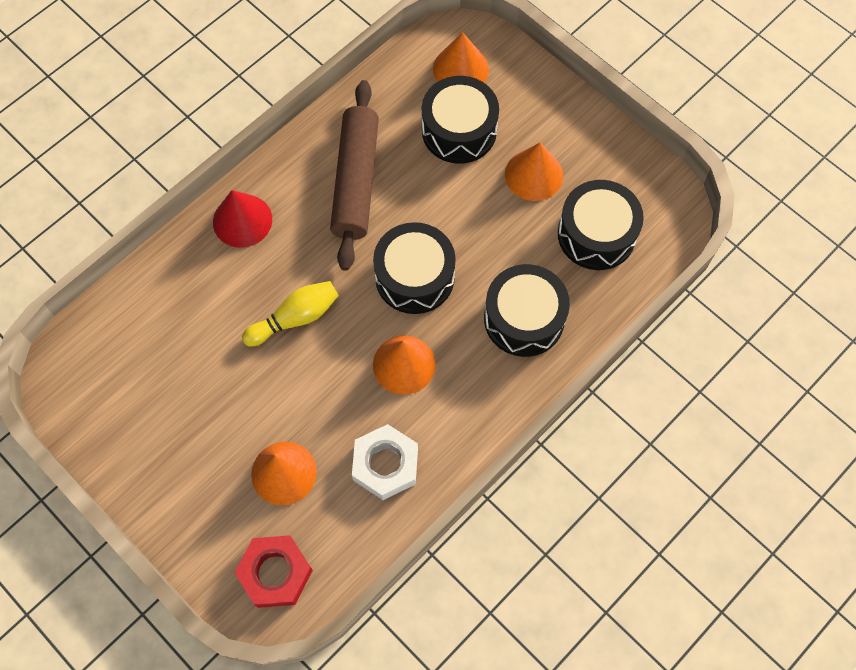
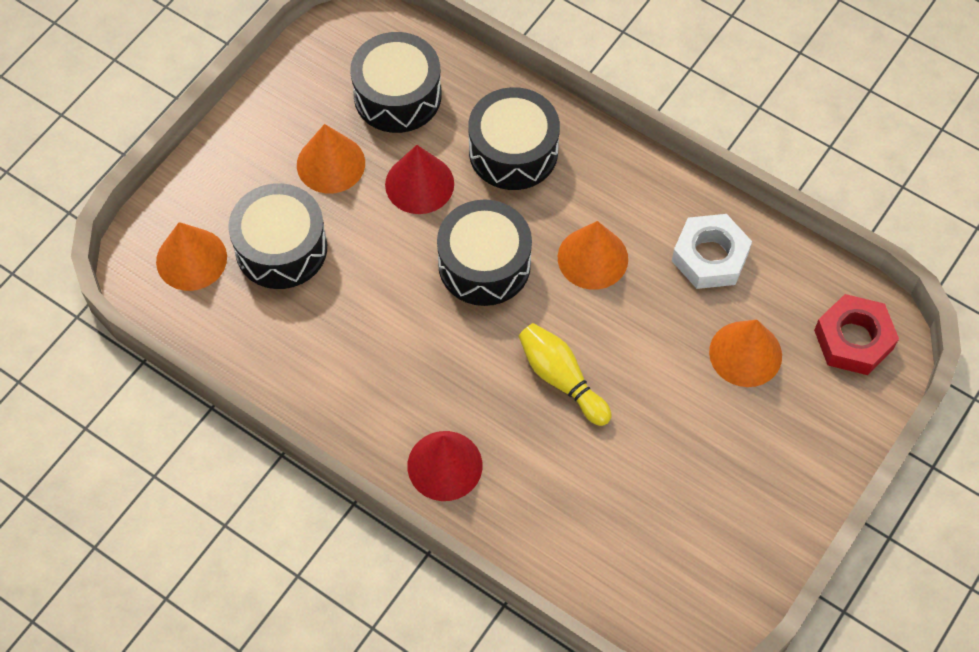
camera: 100 degrees left, 5 degrees down
brown rolling pin [330,80,379,271] -> none
none -> red cone [385,145,454,214]

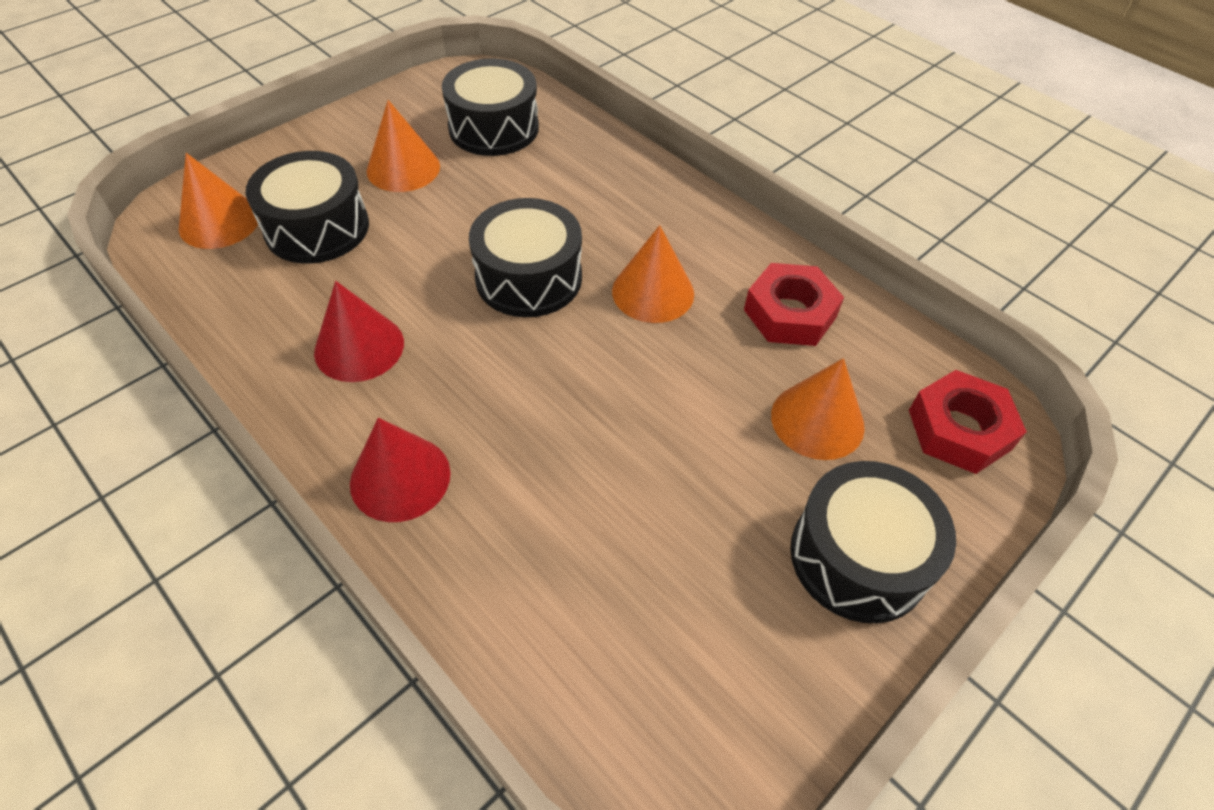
camera: 10 degrees right, 10 degrees down
red cone [385,145,454,214] -> red cone moved to [314,281,404,382]
black drum [468,87,560,190] -> black drum moved to [790,461,956,623]
yellow bowling pin [519,323,612,426] -> none
white nut [672,214,752,289] -> red nut [744,263,844,346]

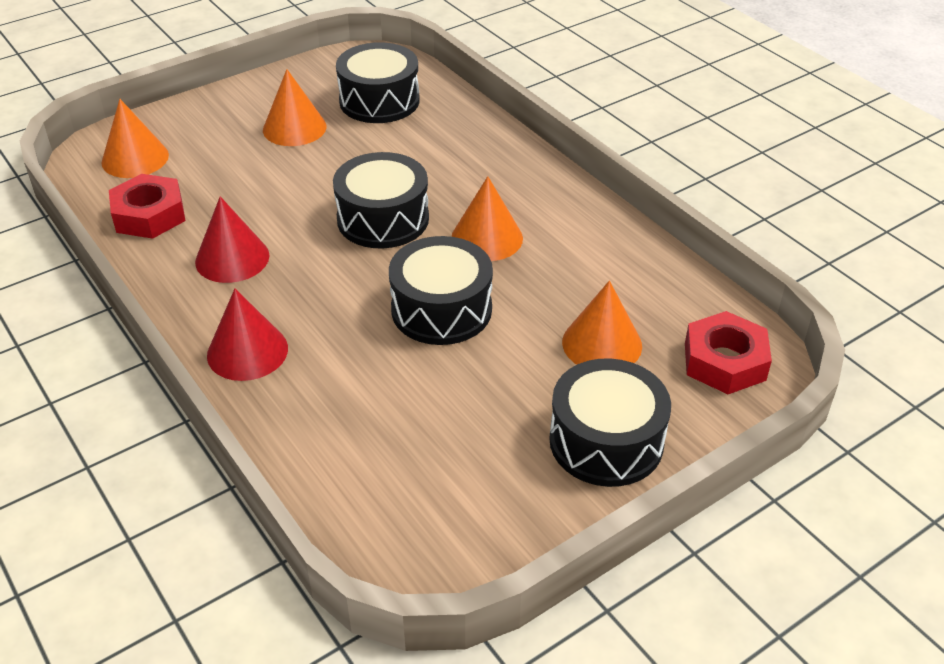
camera: 10 degrees right, 10 degrees down
black drum [245,151,369,264] -> black drum moved to [389,236,493,345]
red nut [744,263,844,346] -> red nut moved to [109,174,186,239]

